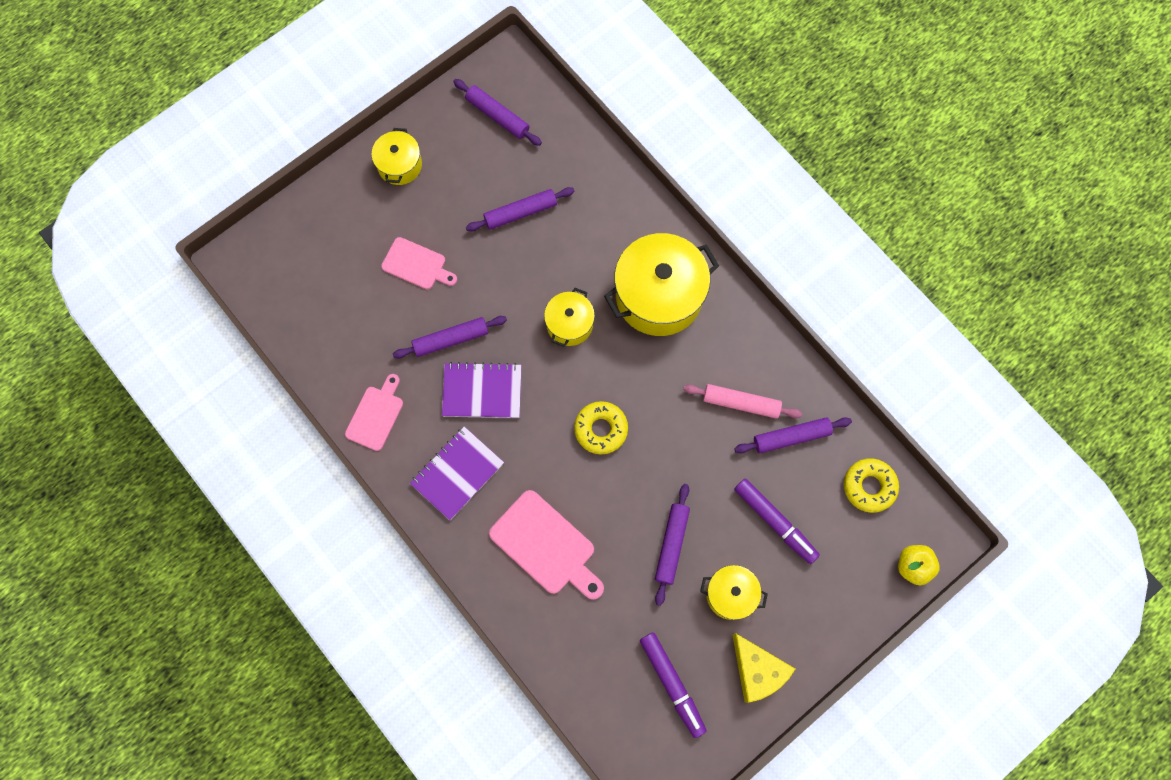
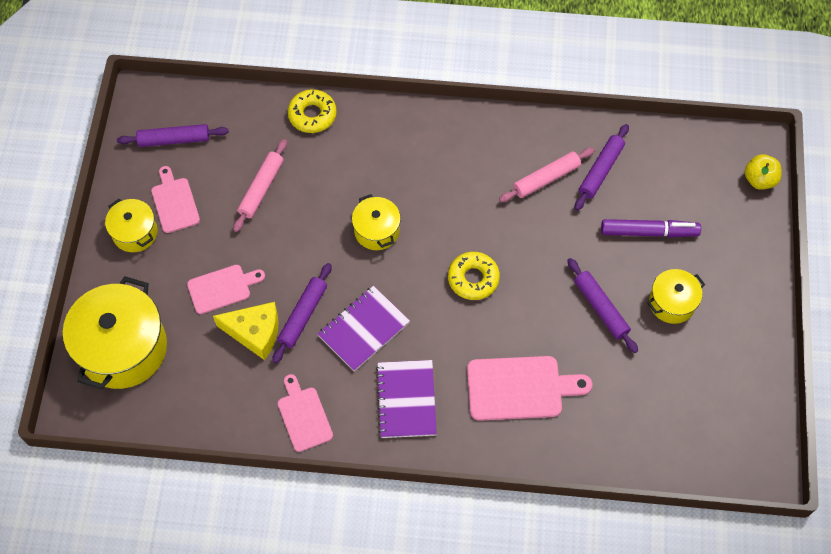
camera: 45 degrees left, 10 degrees down
purple rolling pin [466,187,575,231] -> pink rolling pin [233,139,287,232]
yellow pot [604,233,719,336] -> yellow pot moved to [63,276,167,389]
purple marker [640,632,707,738] -> none
yellow cheese [732,633,795,703] -> yellow cheese moved to [213,302,279,360]
yellow donut [844,458,899,513] -> yellow donut moved to [288,89,337,133]
none -> pink cutting board [151,166,200,233]

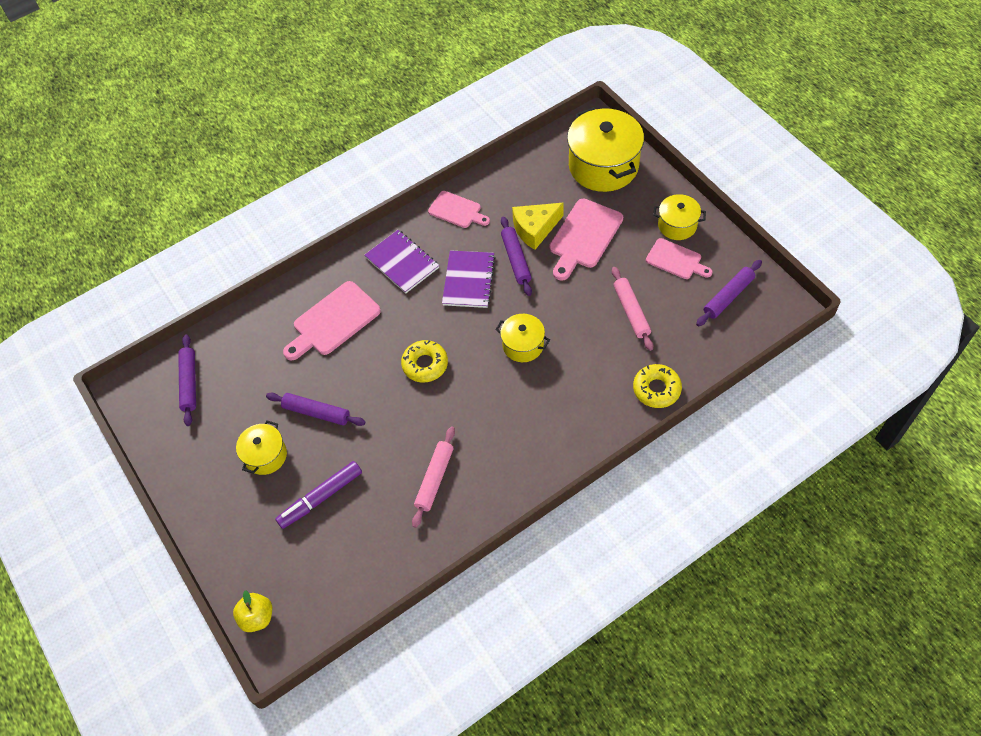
camera: 145 degrees right, 5 degrees down
pink cutting board [187,265,265,314] -> pink cutting board [549,198,623,281], size x1.56
purple rolling pin [575,124,629,211] -> purple rolling pin moved to [178,335,196,426]

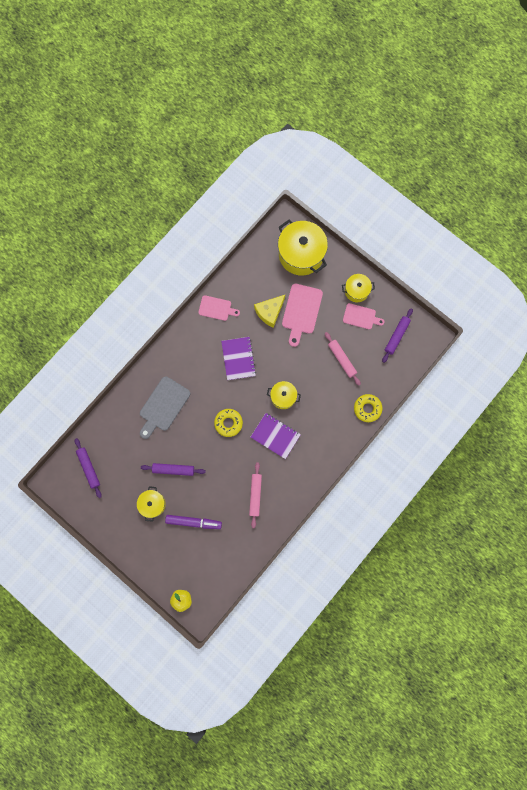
camera: 20 degrees left, 20 degrees up
purple marker [276,461,362,529] -> purple marker turned 120 degrees counterclockwise [165,515,222,529]
pink cutting board [283,281,381,361] -> grey cutting board [140,376,190,439]
purple notebook [365,230,439,293] -> purple notebook moved to [251,413,301,459]
purple rolling pin [501,217,532,296] -> none

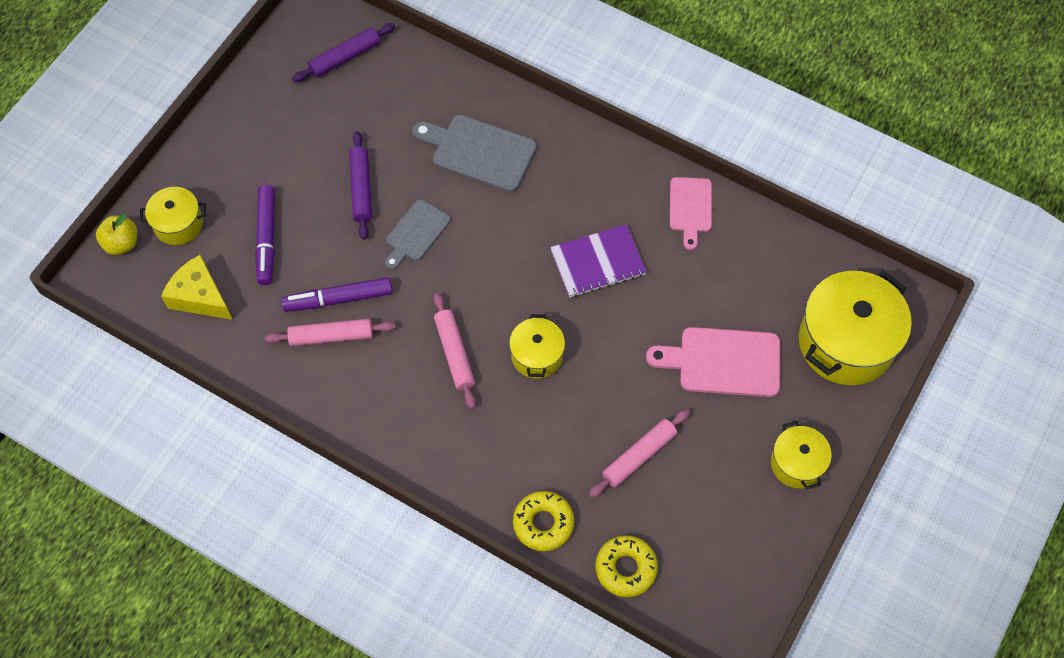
camera: 80 degrees right, 15 degrees down
yellow pot [137,486,166,522] -> yellow pot moved to [140,187,206,245]
yellow donut [214,409,243,437] -> yellow donut moved to [595,535,658,597]
purple notebook [251,413,301,459] -> pink rolling pin [433,293,476,409]
yellow cheese [254,295,285,328] -> yellow cheese moved to [161,255,232,320]
pink cutting board [343,303,385,329] -> none
purple rolling pin [382,308,413,363] -> none
none -> purple marker [281,277,392,312]
none -> grey cutting board [385,199,451,270]

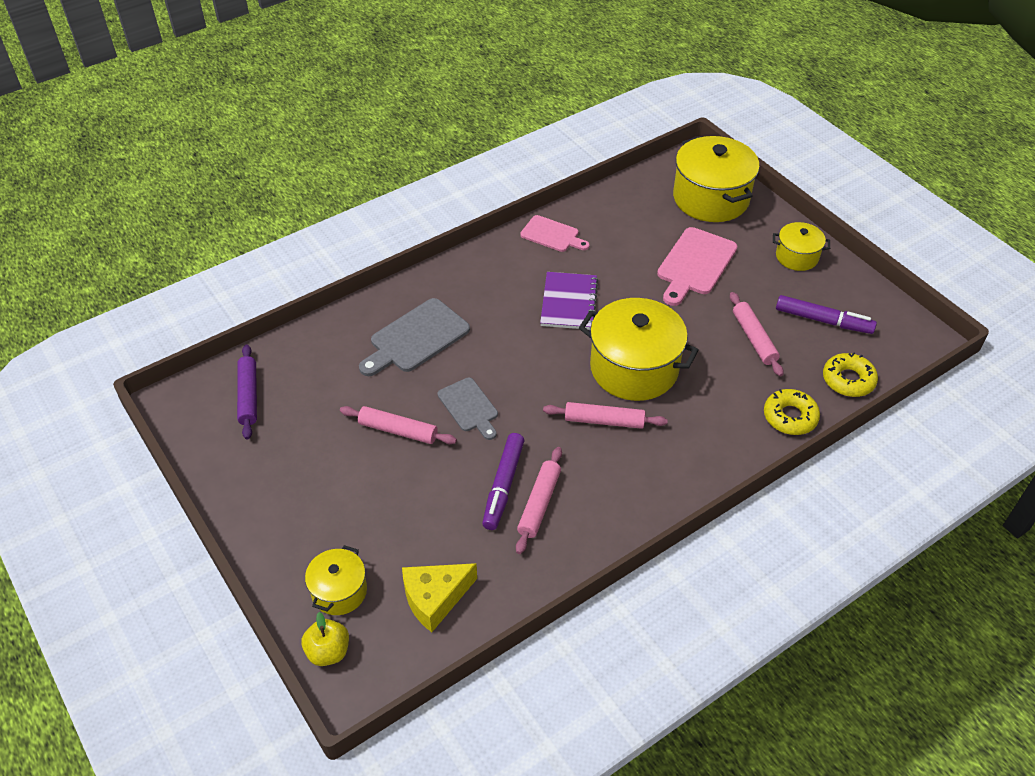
camera: 65 degrees left, 15 degrees down
purple marker [255,185,275,285] -> purple marker moved to [776,295,877,334]
purple rolling pin [349,131,372,240] -> pink rolling pin [340,406,457,444]
yellow pot [509,314,565,379] -> yellow pot [579,298,699,401], size x1.88

